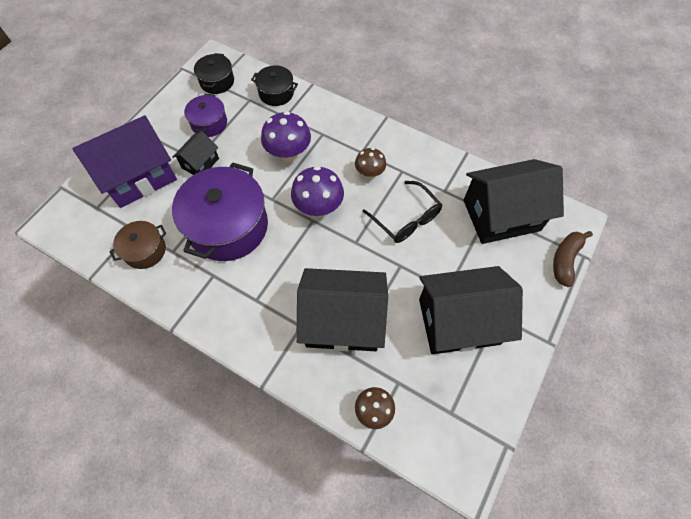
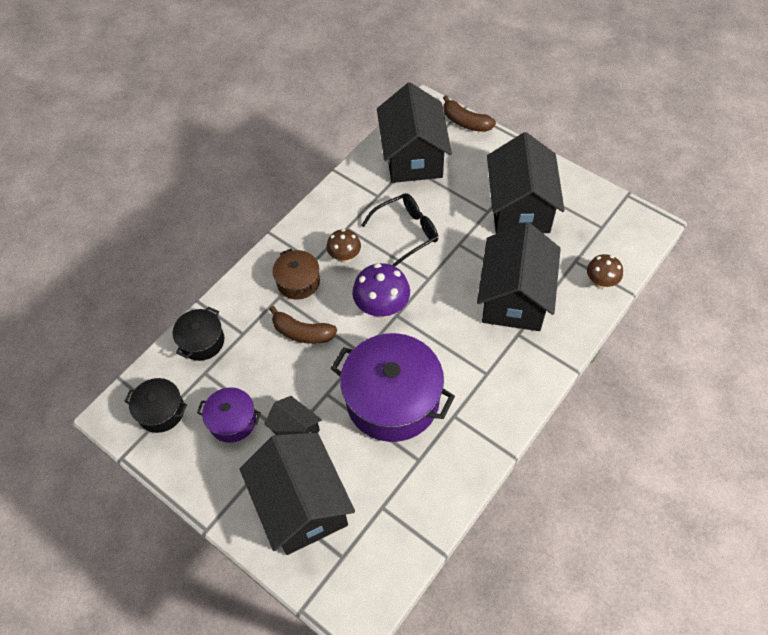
camera: 80 degrees left, 5 degrees down
purple house [73,115,177,208] -> black house [240,433,355,555]
brown pot [109,221,167,269] -> brown pot moved to [272,249,320,300]
purple mushroom [261,111,311,163] -> brown banana [269,306,337,344]

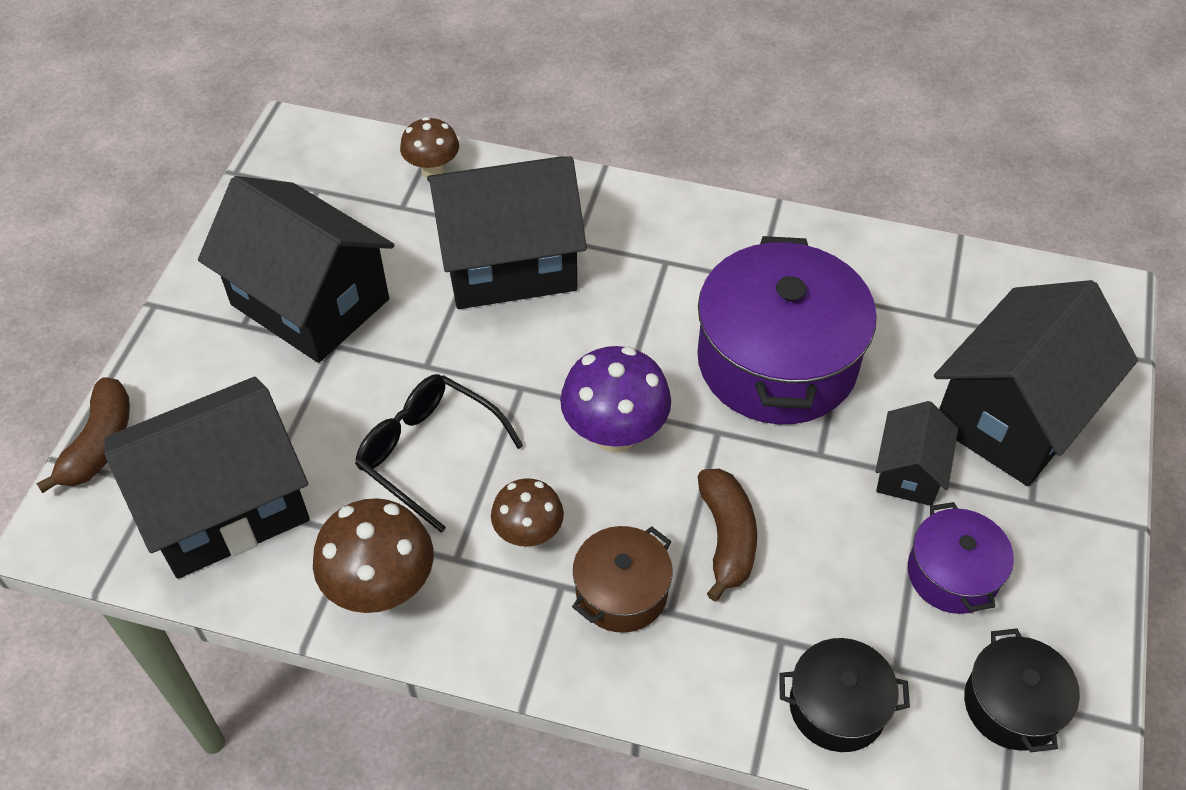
camera: 115 degrees left, 5 degrees down
black house [487,132,565,234] -> black house turned 60 degrees clockwise [198,176,394,363]
none -> brown mushroom [313,498,434,613]

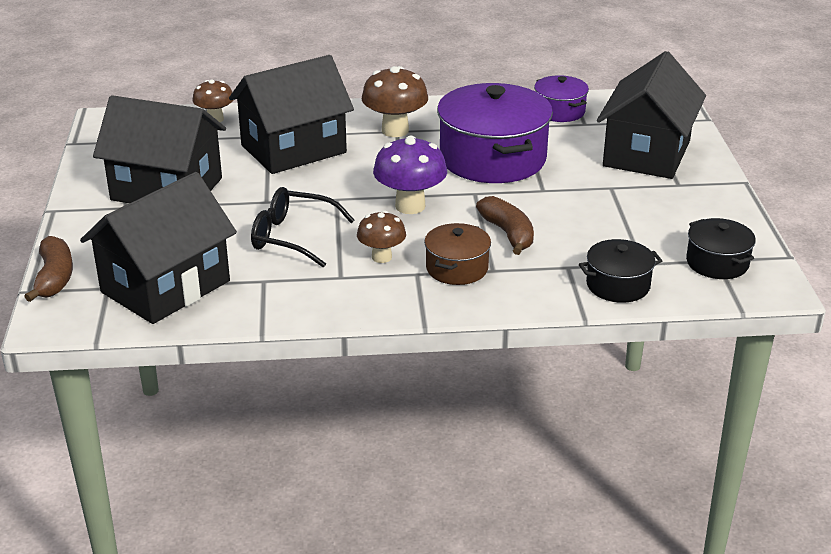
camera: 20 degrees left, 20 degrees down
brown mushroom [313,498,434,613] -> brown mushroom moved to [361,66,428,137]
black house [875,401,958,506] -> none
purple pot [908,502,1014,614] -> purple pot moved to [534,75,589,122]

